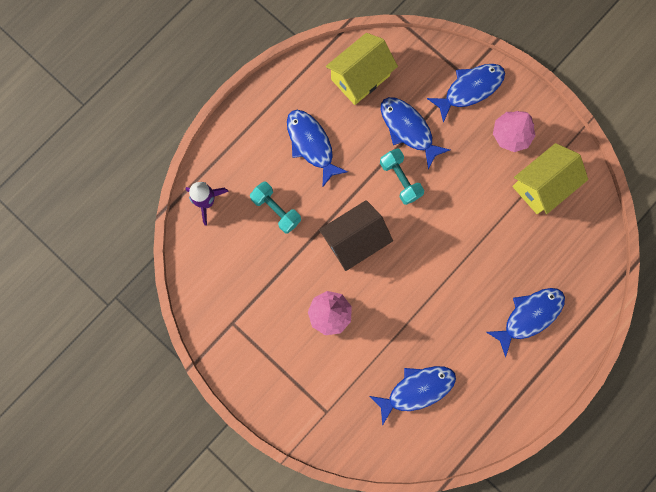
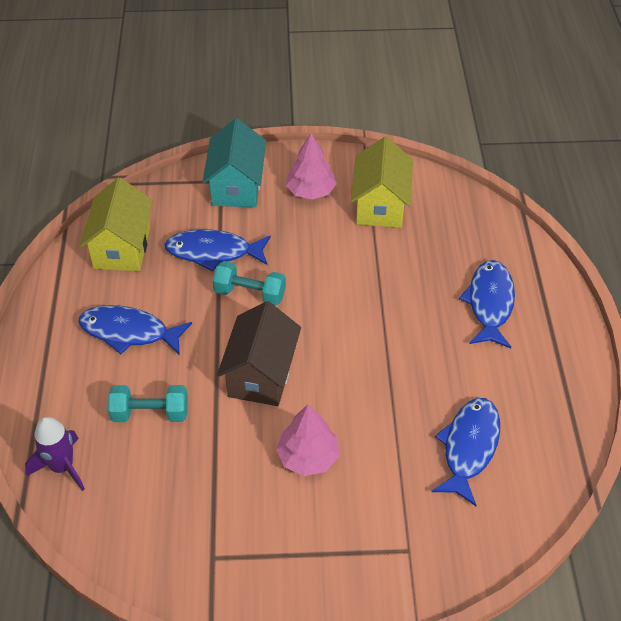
camera: 45 degrees left, 30 degrees down
blue fish [427,64,505,123] -> turquoise house [202,118,266,207]

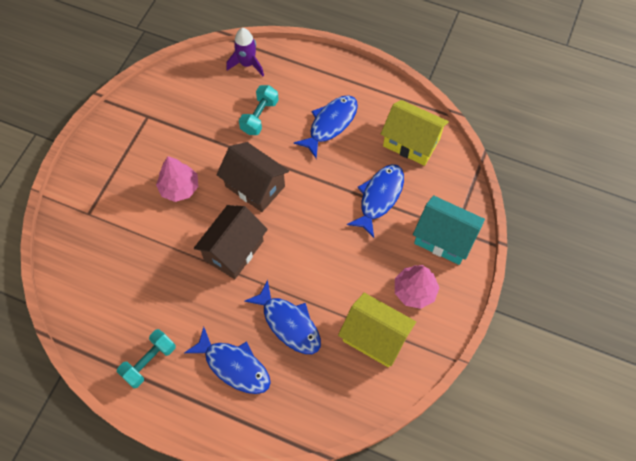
camera: 115 degrees right, 15 degrees up
turquoise dumbbell [213,261,286,306] -> turquoise dumbbell moved to [117,329,176,388]
blue fish [432,398,500,506] -> blue fish moved to [244,280,321,354]
none -> brown house [194,205,268,279]

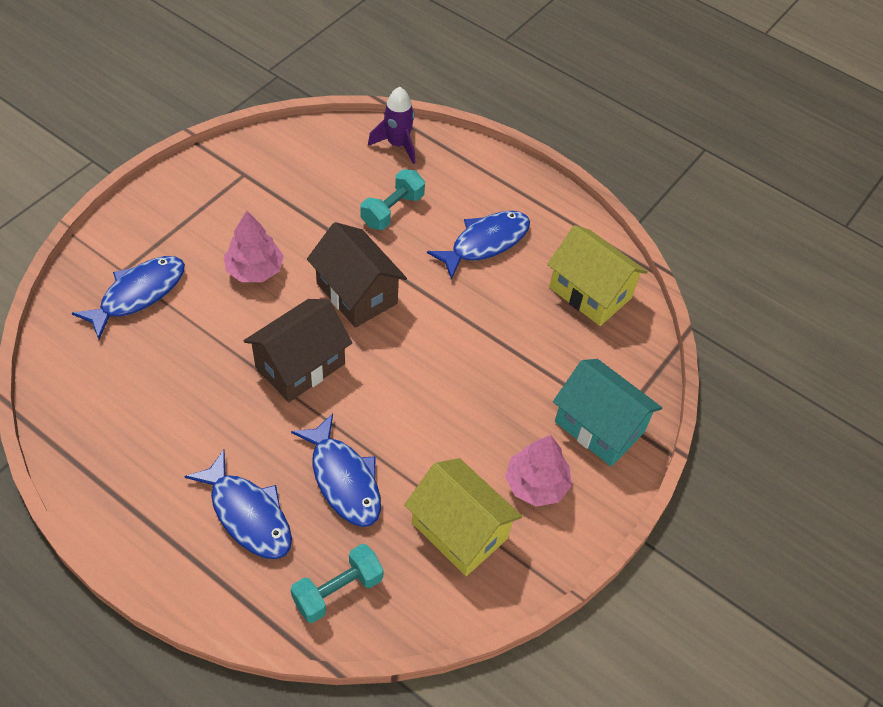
camera: 10 degrees right, 10 degrees down
turquoise dumbbell [117,329,176,388] -> turquoise dumbbell moved to [290,544,384,623]
blue fish [347,164,404,238] -> blue fish moved to [72,256,185,339]

